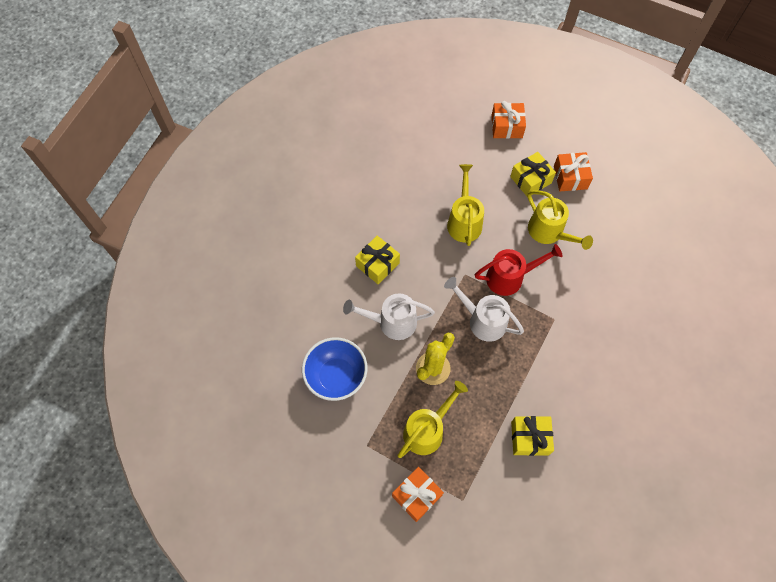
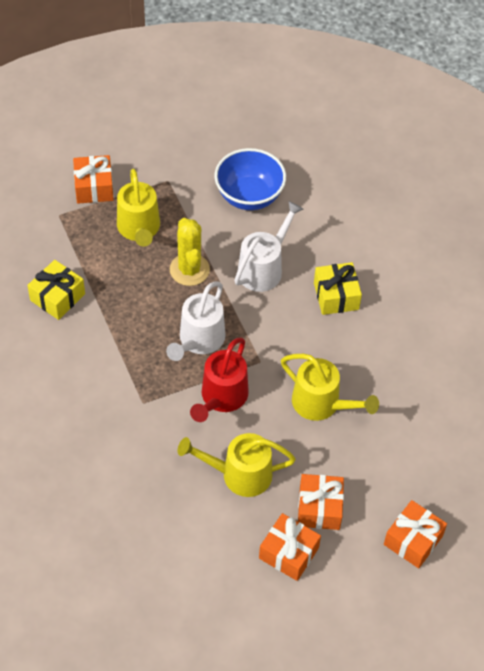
camera: 125 degrees right, 10 degrees down
white watering can [444,277,524,342] -> white watering can turned 135 degrees clockwise [166,281,226,361]
yellow gift [510,152,556,197] -> orange gift [298,474,344,530]

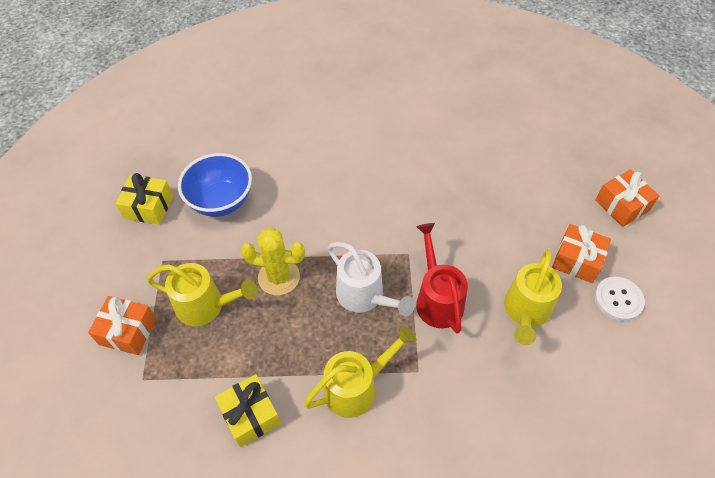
camera: 65 degrees left, 0 degrees up
red watering can [190,337,249,422] -> red watering can turned 150 degrees counterclockwise [416,223,468,333]
white watering can [235,201,304,292] -> none
orange gift [259,513,321,581] -> white button [594,277,645,321]
yellow watering can [281,354,379,421] -> yellow watering can moved to [304,325,416,418]
yellow gift [314,262,362,315] -> yellow gift moved to [115,173,173,225]

